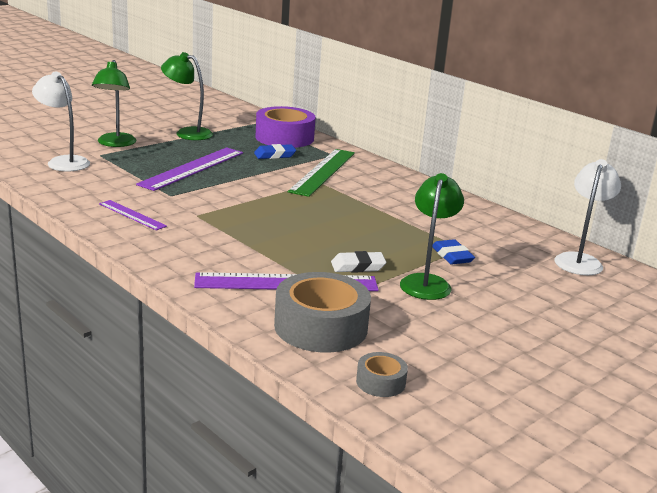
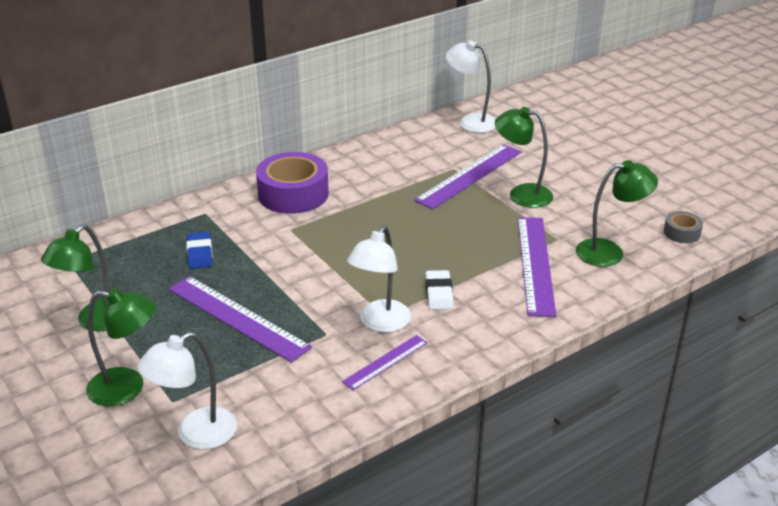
camera: 80 degrees left, 10 degrees up
purple tape [256,106,316,148] -> purple tape moved to [256,152,329,214]
grey tape [274,272,371,352] -> green lamp [576,160,658,267]
green ruler [288,149,355,197] -> none
white eraser [331,251,386,273] -> white eraser moved to [425,270,454,310]
blue eraser [432,239,475,264] -> purple ruler [414,144,521,209]
none -> white lamp [347,226,411,333]

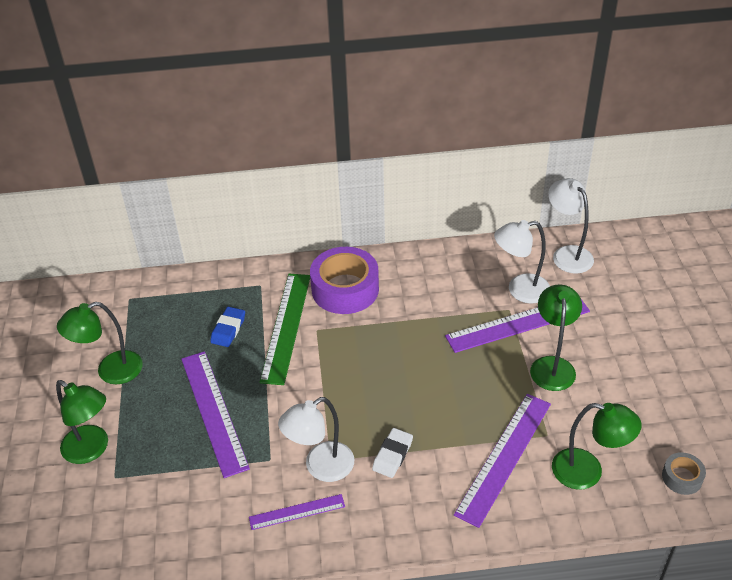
camera: 30 degrees right, 10 degrees up
white lamp [137,332,237,450] -> white lamp moved to [494,220,550,304]
green lamp [495,107,553,208] -> green lamp turned 45 degrees clockwise [530,284,582,391]
none -> green ruler [260,274,310,385]

